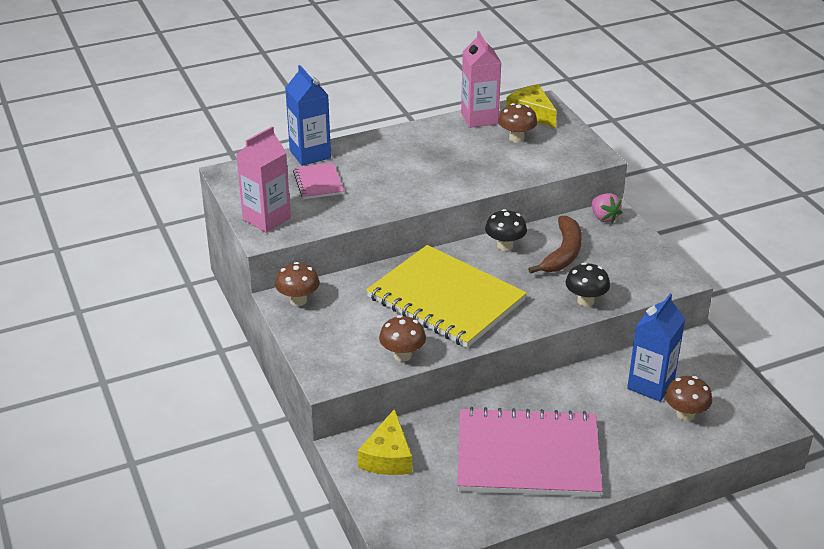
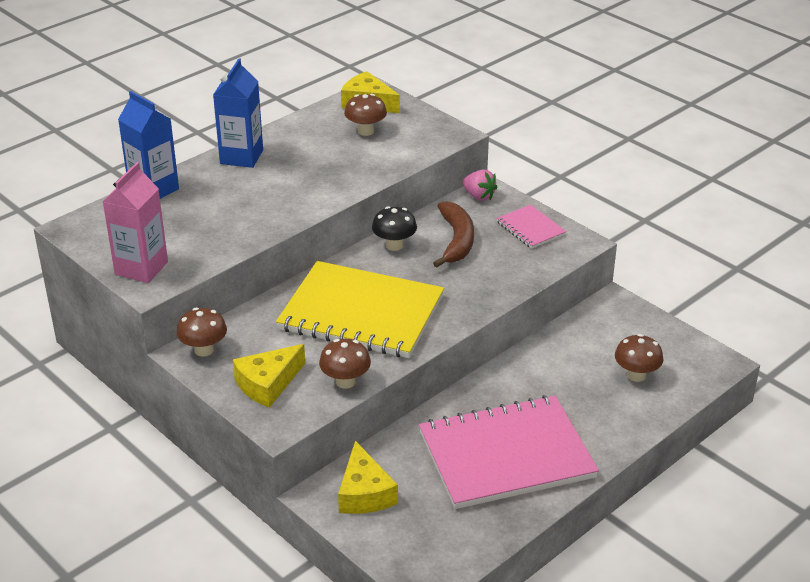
camera: 20 degrees left, 0 degrees up
pink notebook [293,162,344,199] -> pink notebook moved to [496,205,567,249]
pink carton [461,31,502,128] -> none
black mushroom [565,263,610,307] -> none
blue carton [627,294,685,402] -> blue carton moved to [213,58,263,168]
none -> yellow cheese [233,344,305,408]

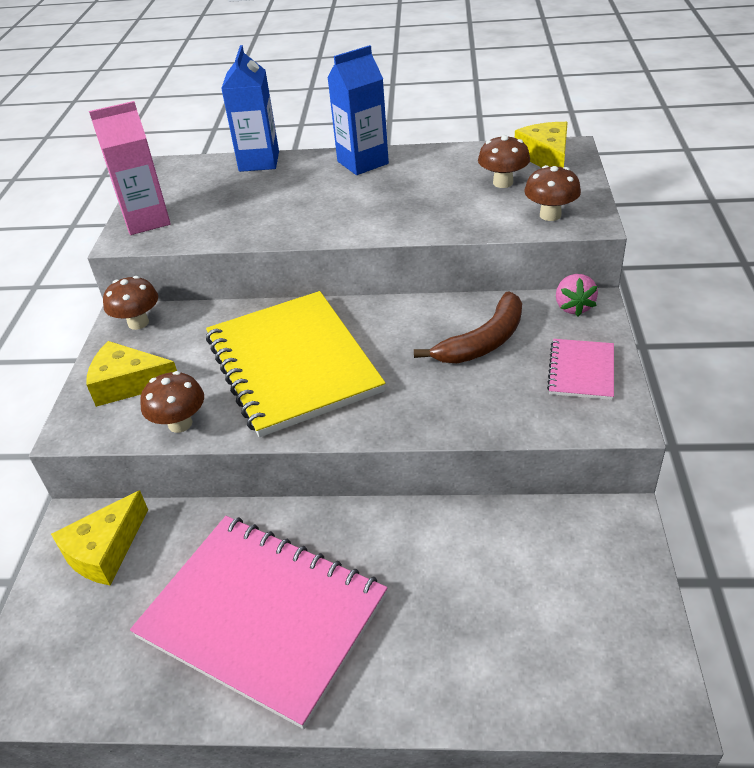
camera: 50 degrees right, 5 degrees up
black mushroom [372,206,417,251] -> none
brown mushroom [615,334,663,382] -> brown mushroom moved to [524,165,581,221]

